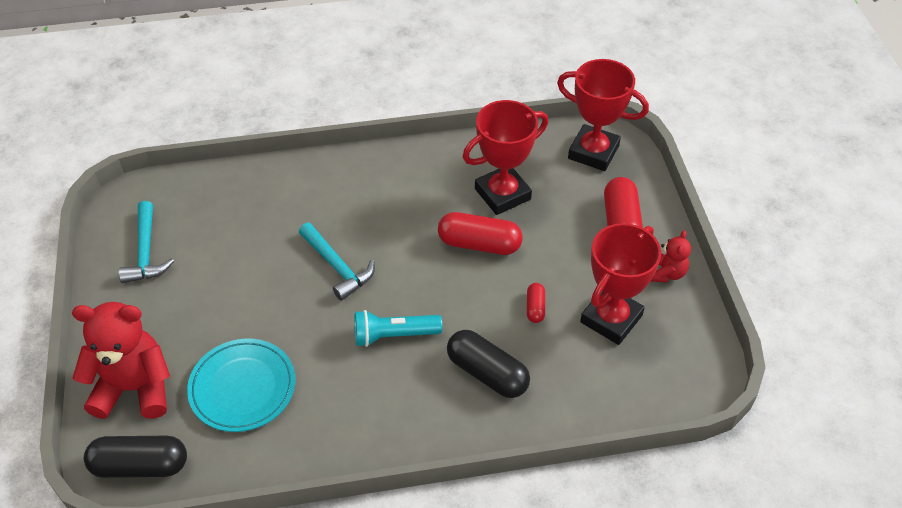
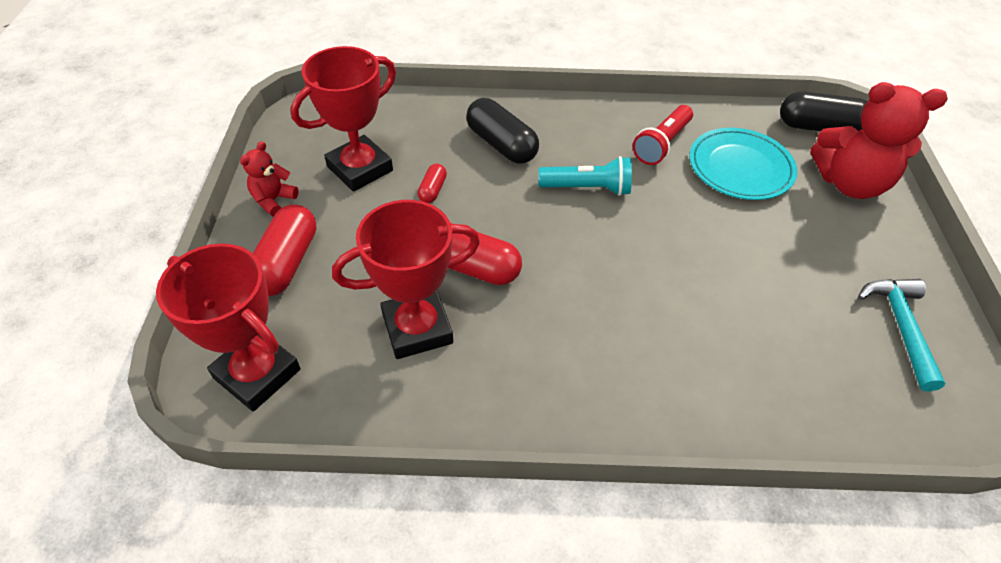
camera: 170 degrees left, 0 degrees up
turquoise hammer [299,223,375,301] -> none
none -> red flashlight [633,105,693,165]

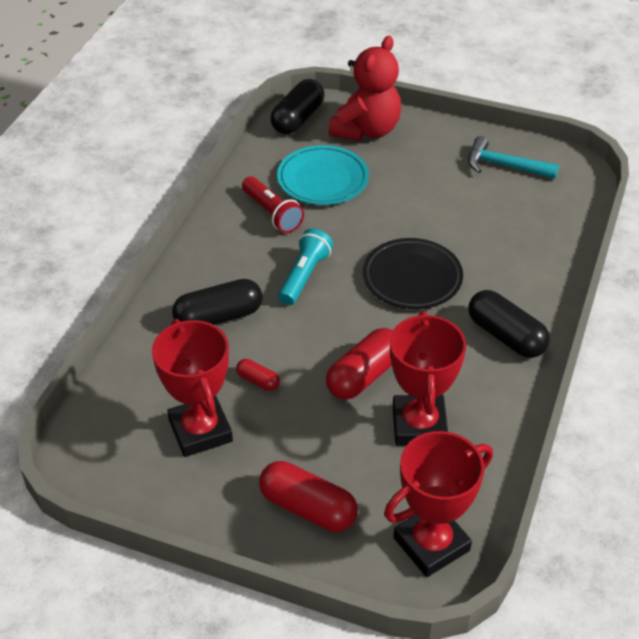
camera: 70 degrees left, 5 degrees down
red teddy bear [240,141,299,217] -> none
none -> black plate [363,238,463,309]
none -> black capsule [468,290,550,358]

